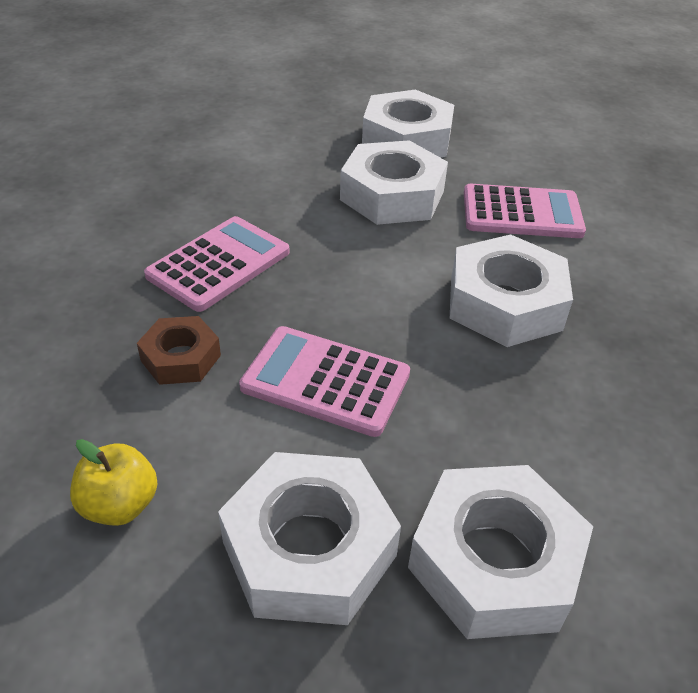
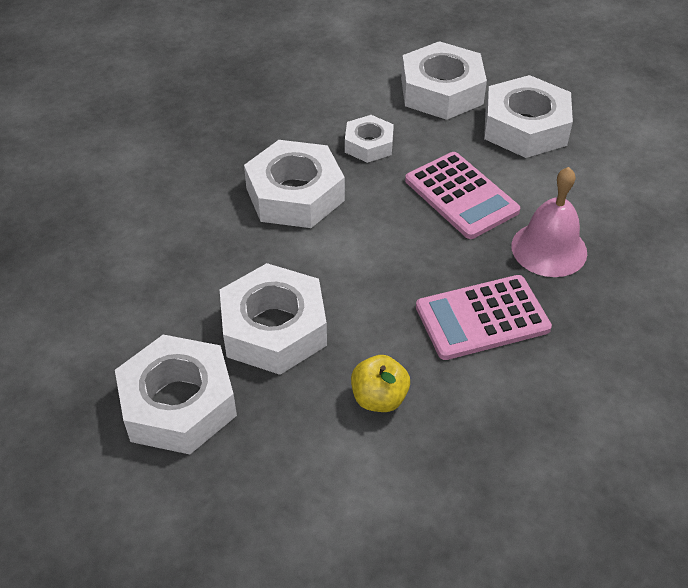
camera: 145 degrees left, 5 degrees up
yellow apple [70,439,158,526] -> yellow apple moved to [351,355,410,412]
brown nut [137,316,221,385] -> pink bell [511,167,587,277]
pink calculator [464,184,586,238] -> none
none -> white nut [345,115,394,163]

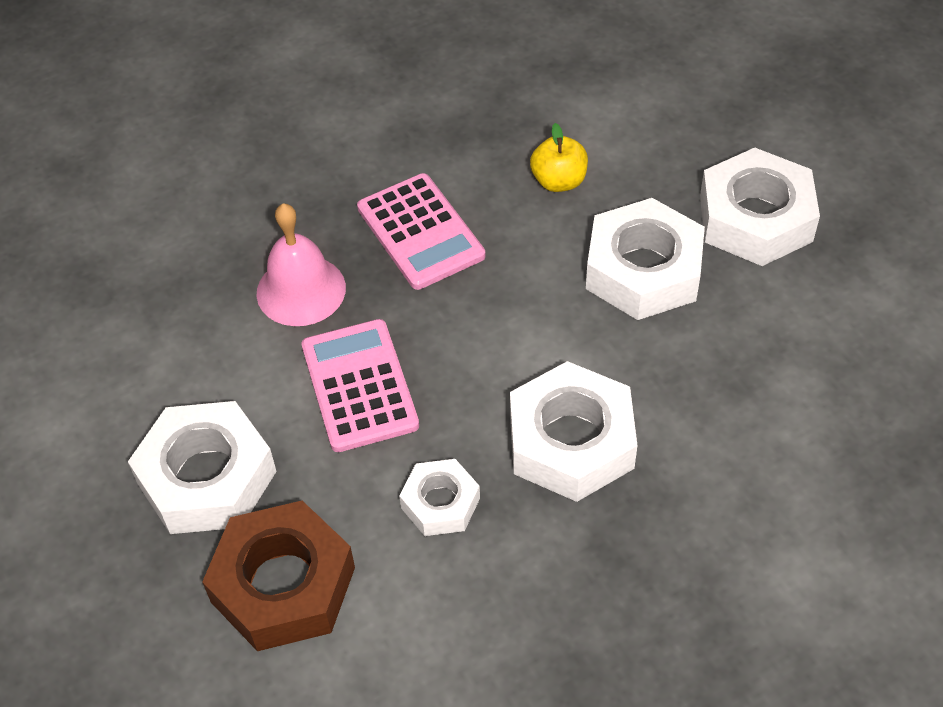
camera: 160 degrees left, 5 degrees up
white nut [401,41,487,120] -> brown nut [202,501,355,651]
pink calculator [416,275,552,360] -> pink calculator turned 60 degrees clockwise [357,173,485,290]

